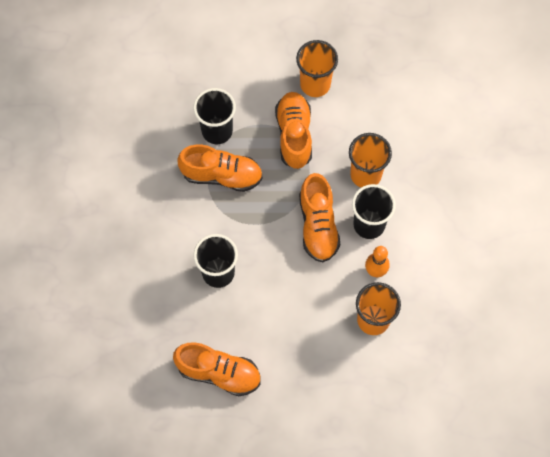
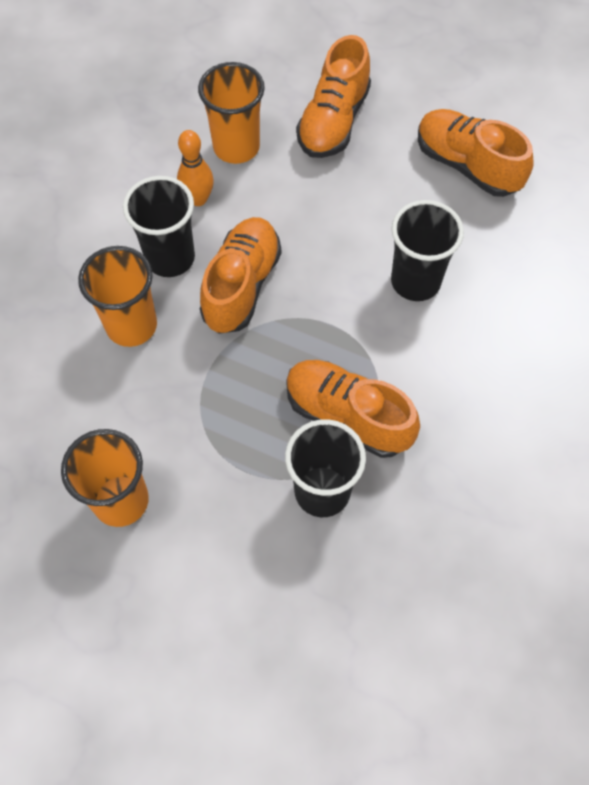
camera: 155 degrees left, 5 degrees down
orange shoe [275,92,312,169] -> orange shoe moved to [296,35,371,158]

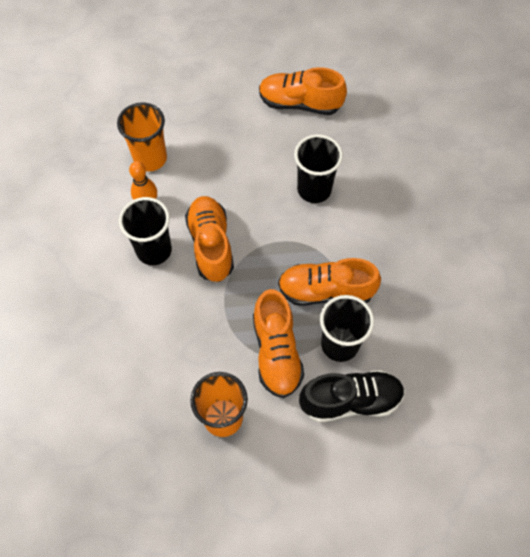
camera: 30 degrees left, 0 degrees up
orange cup [78,246,157,347] -> none
orange shoe [296,35,371,158] -> orange shoe moved to [253,289,304,398]
none -> black shoe [299,370,405,422]

